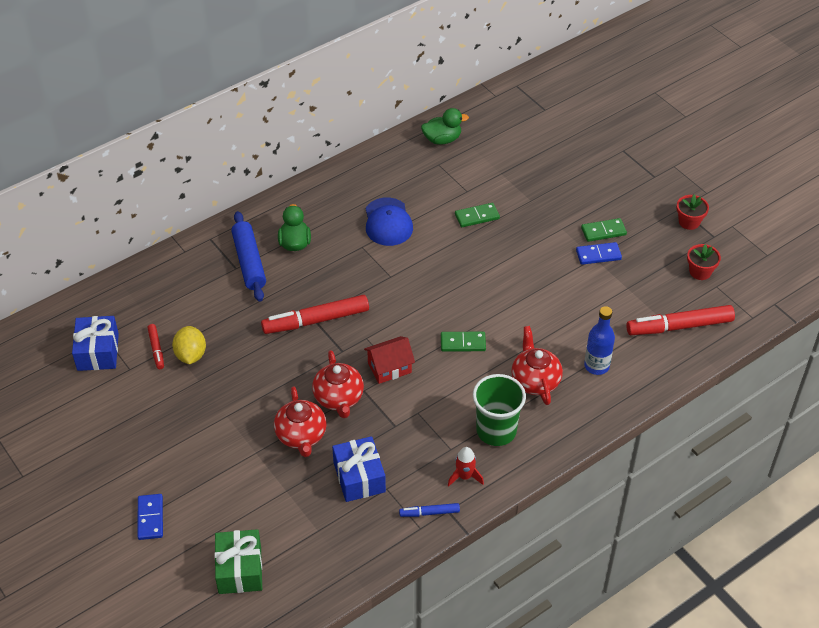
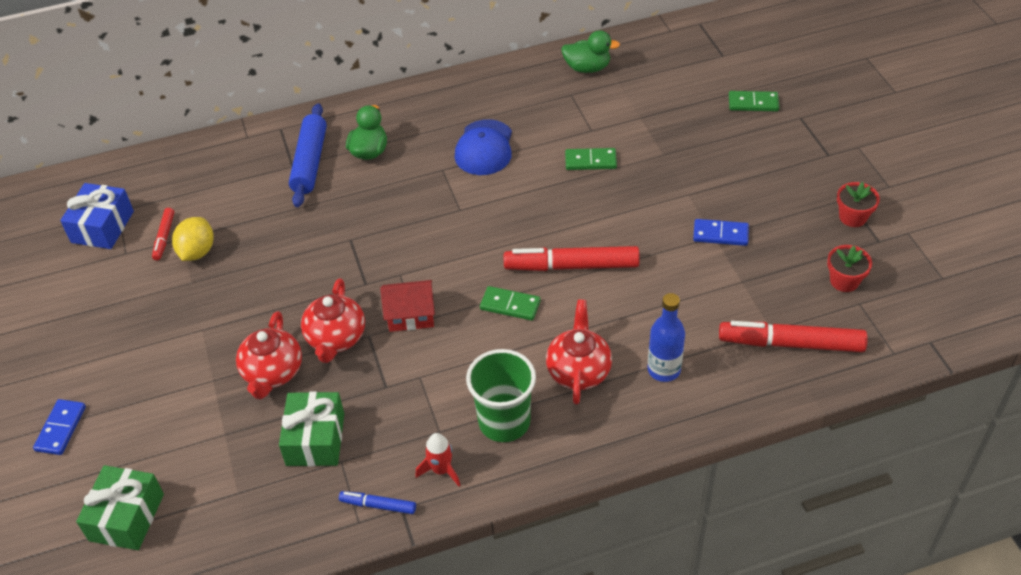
camera: 20 degrees right, 0 degrees up
red marker [261,295,369,334] -> red marker moved to [504,246,640,271]
blue gift [332,436,386,502] -> green gift [279,391,344,466]
green domino [581,218,627,242] -> green domino moved to [729,91,779,111]

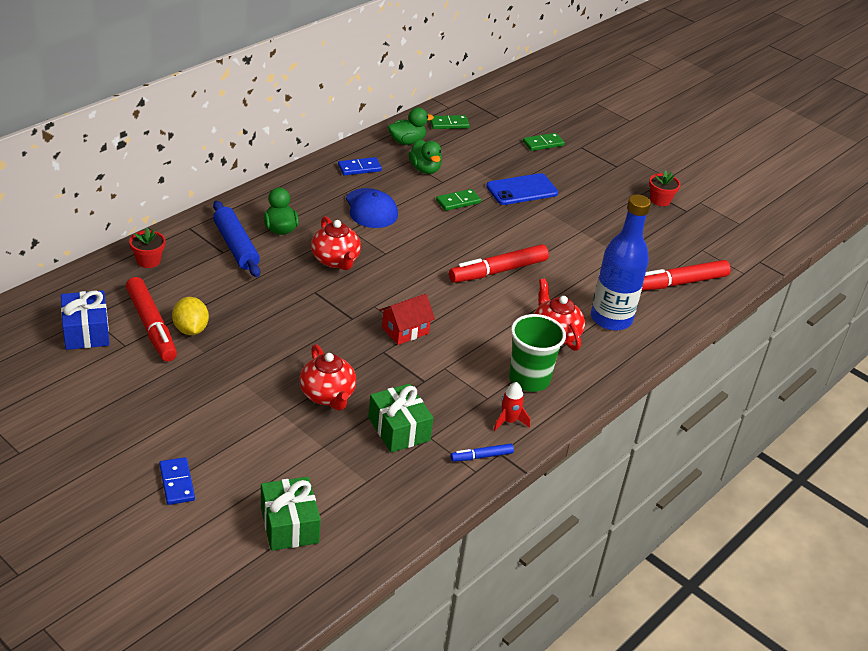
camera: 35 degrees left, 10 degrees down
red marker [152,208,174,260] -> red marker [126,277,177,361], size x2.00
red teapot [301,278,365,363] -> red teapot moved to [311,216,361,270]
green domino [480,286,541,321] -> green domino moved to [430,115,470,129]
blue bottle [648,293,685,382] -> blue bottle [591,194,651,331], size x1.66
blue domino [693,219,749,246] -> blue domino moved to [338,157,382,176]
red flower pot [827,245,872,292] -> red flower pot moved to [129,228,165,268]
none -> green duck [408,139,442,174]
none -> blue phone [486,173,558,205]

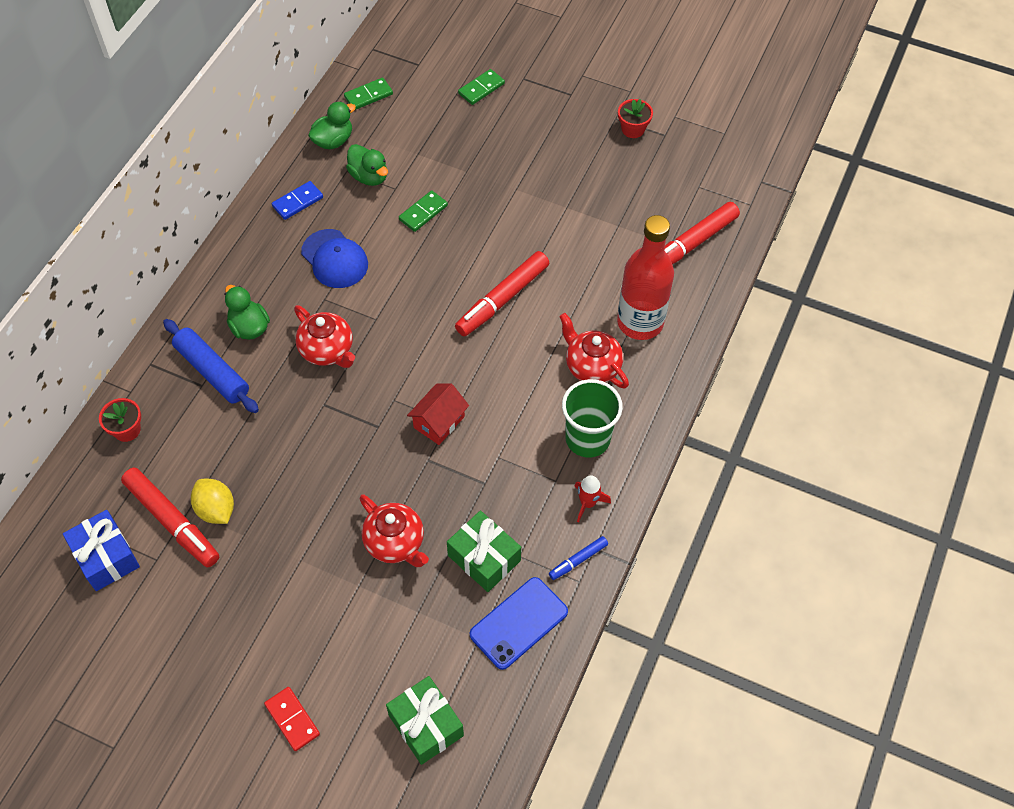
camera: 15 degrees left, 20 degrees up
blue domino [159,457,195,505] -> red domino [264,687,320,751]
blue phone [486,173,558,205] -> blue phone moved to [470,577,568,670]
blue bottle [591,194,651,331] -> red bottle [617,215,674,340]

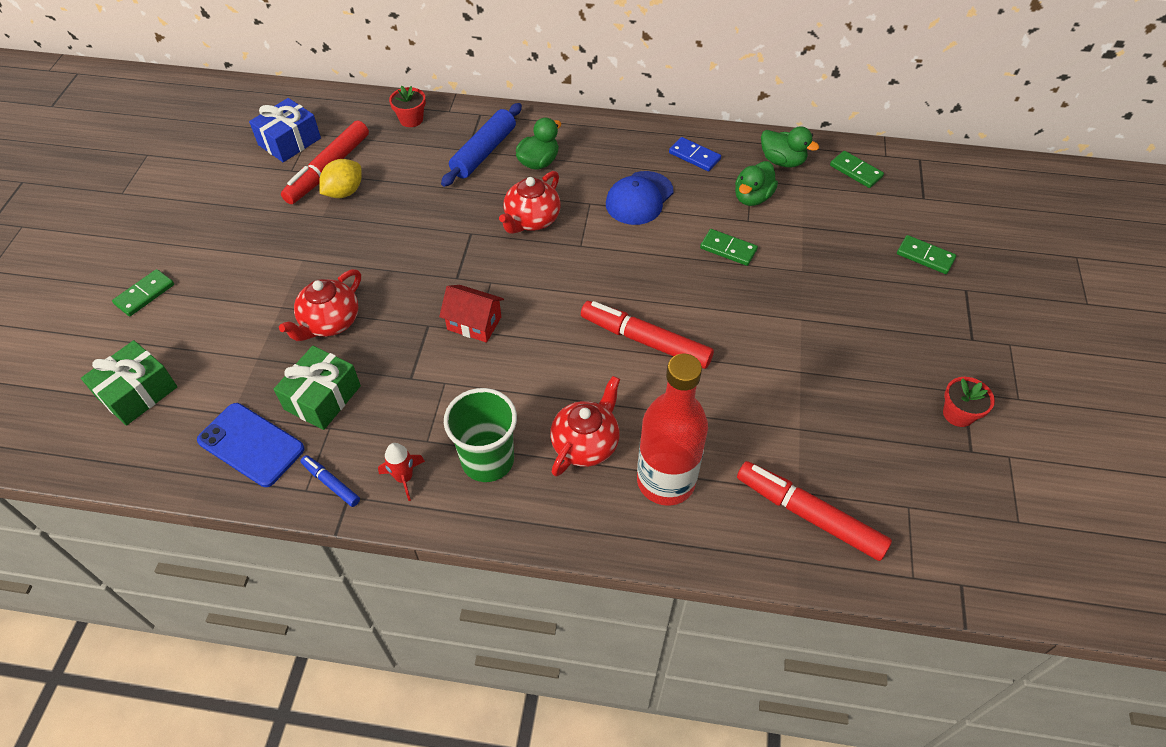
camera: 75 degrees right, 5 degrees down
red domino [264,687,320,751] -> green domino [112,269,174,316]

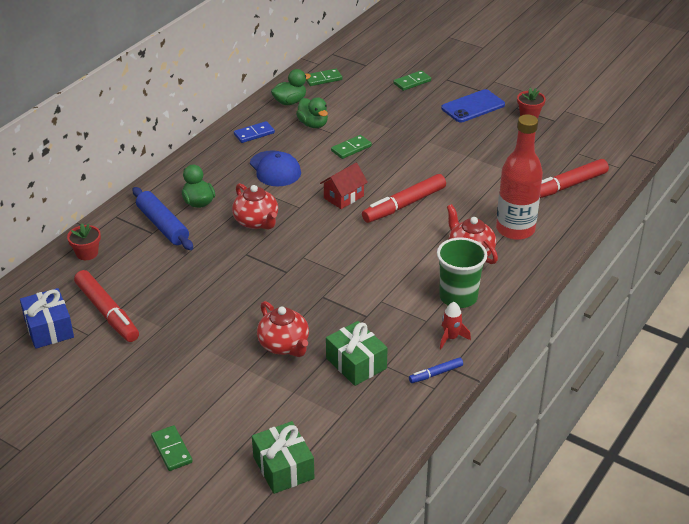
camera: 65 degrees left, 15 degrees down
blue phone [197,403,305,487] -> blue phone moved to [441,89,505,122]
yellow lemon [319,159,362,198] -> none
red house [439,285,504,343] -> red house moved to [320,163,368,209]

